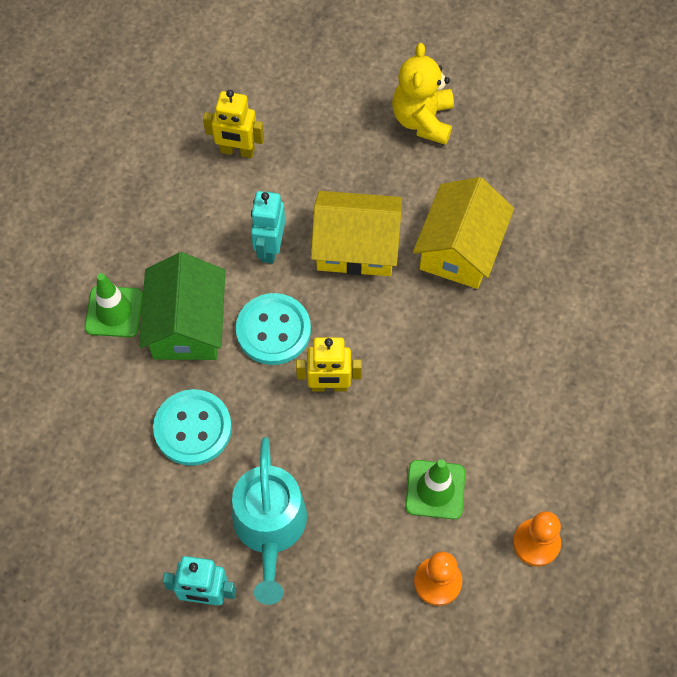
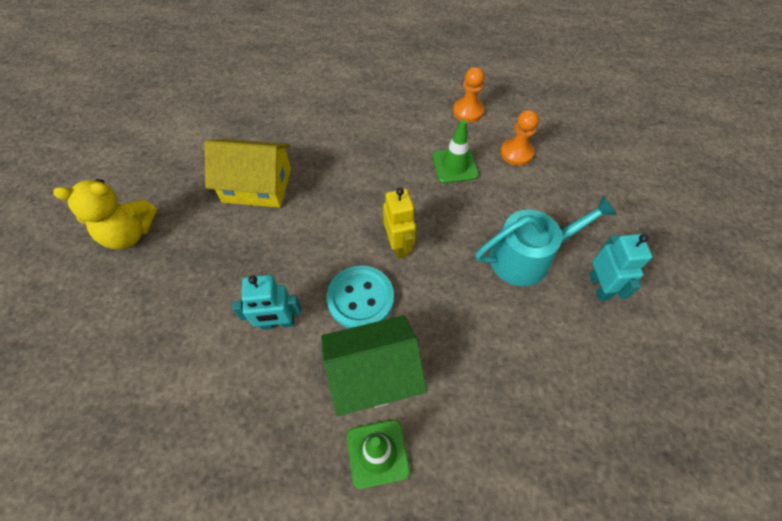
camera: 105 degrees left, 5 degrees down
turquoise button [153,389,232,466] -> none
yellow robot [203,90,264,158] -> none
yellow house [311,191,402,276] -> none

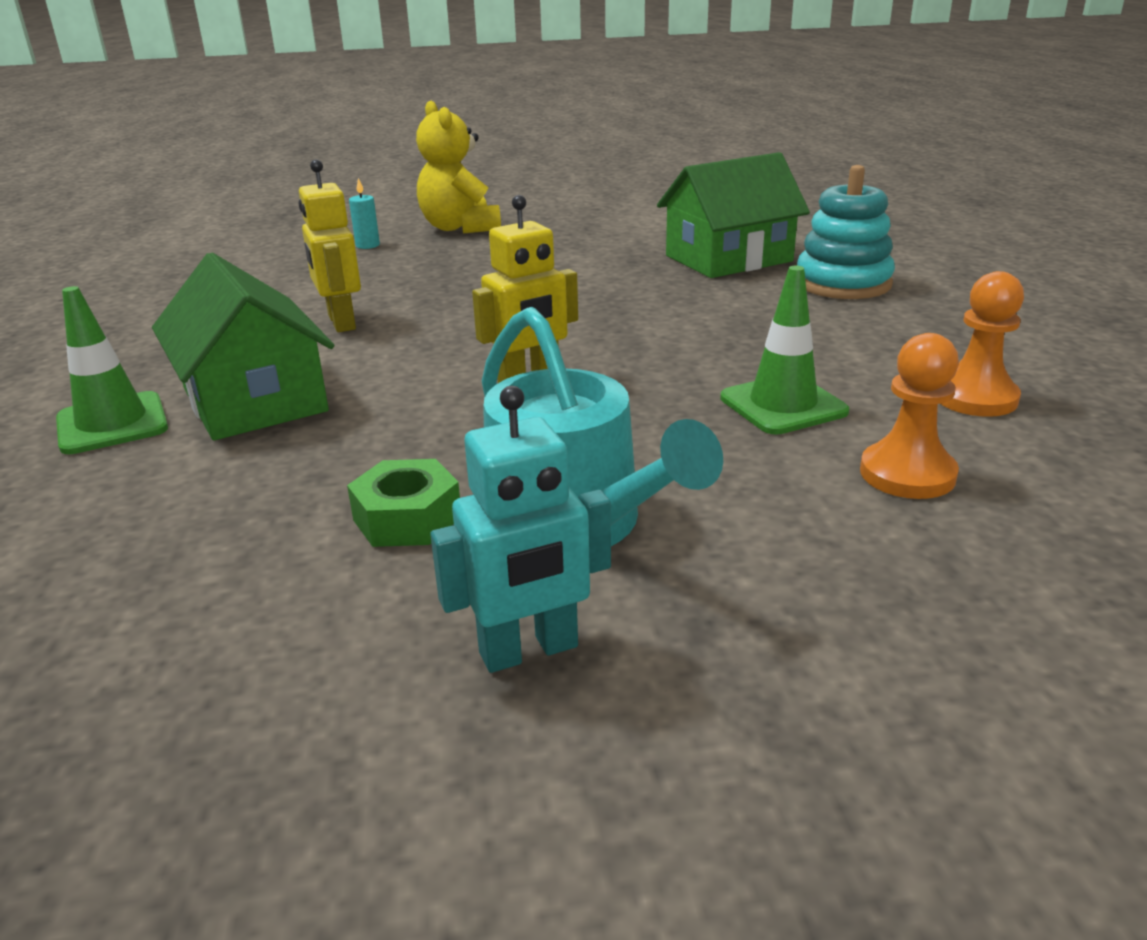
camera: 75 degrees right, 30 degrees down
yellow house [204,139,291,208] -> none
turquoise robot [232,275,301,330] -> yellow robot [299,159,361,332]
turquoise button [326,265,394,328] -> none
none -> green nut [347,459,460,547]
none -> turquoise candle [349,178,380,249]
none -> green house [657,152,810,278]
none -> turquoise stacking toy [797,165,895,299]

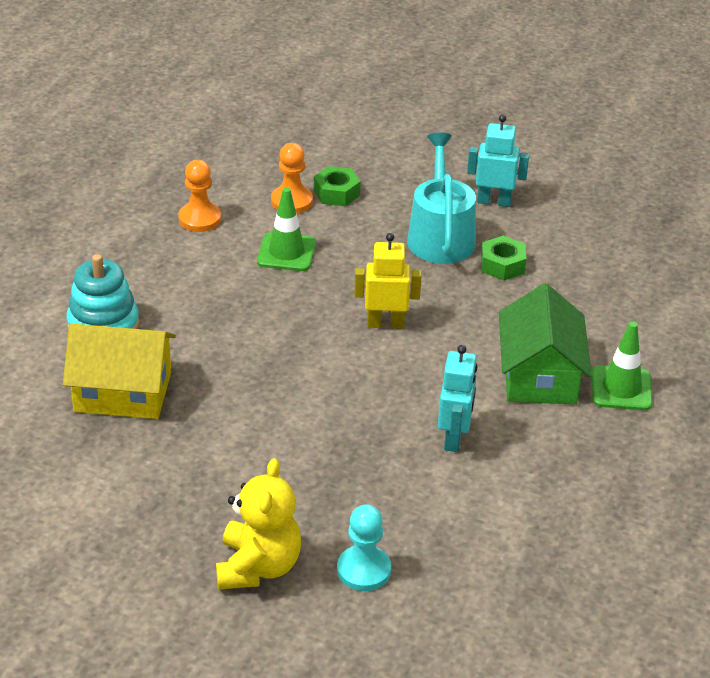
camera: 150 degrees left, 10 degrees up
yellow robot [299,159,361,332] -> turquoise robot [438,345,477,452]
turquoise candle [349,178,380,249] -> turquoise pawn [337,504,391,591]
green house [657,152,810,278] -> yellow house [63,324,176,419]
none -> green nut [314,166,360,206]

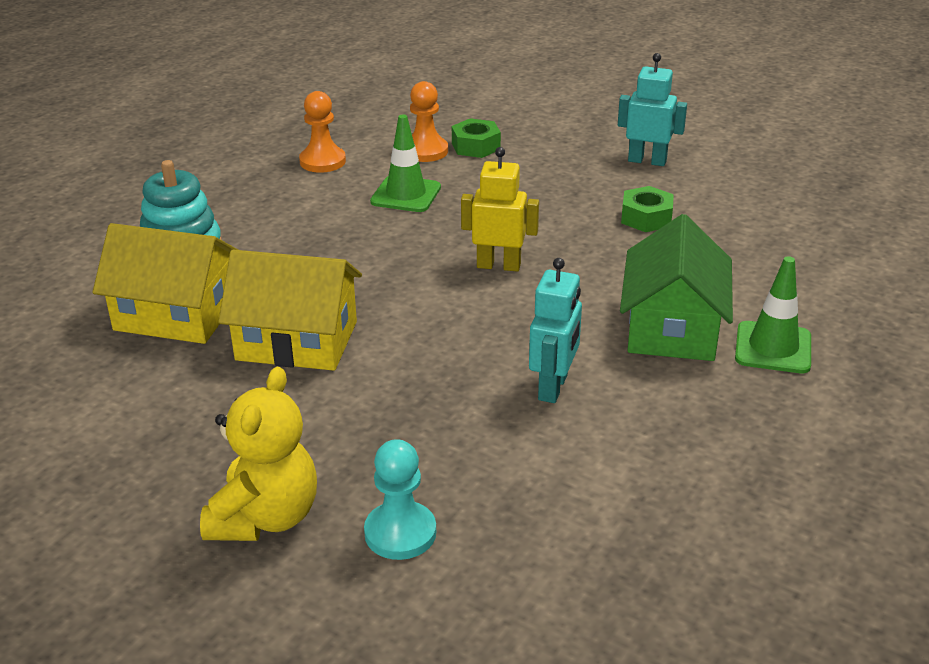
camera: 10 degrees right, 5 degrees down
turquoise watering can [407,133,476,264] -> none
none -> yellow house [218,250,362,371]

